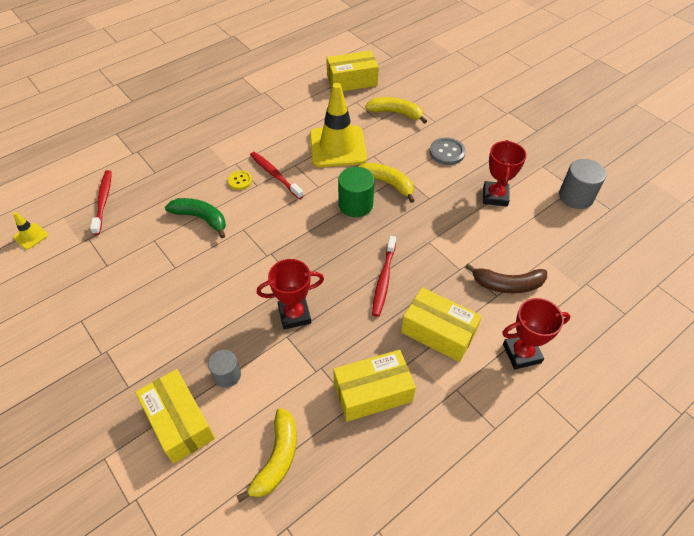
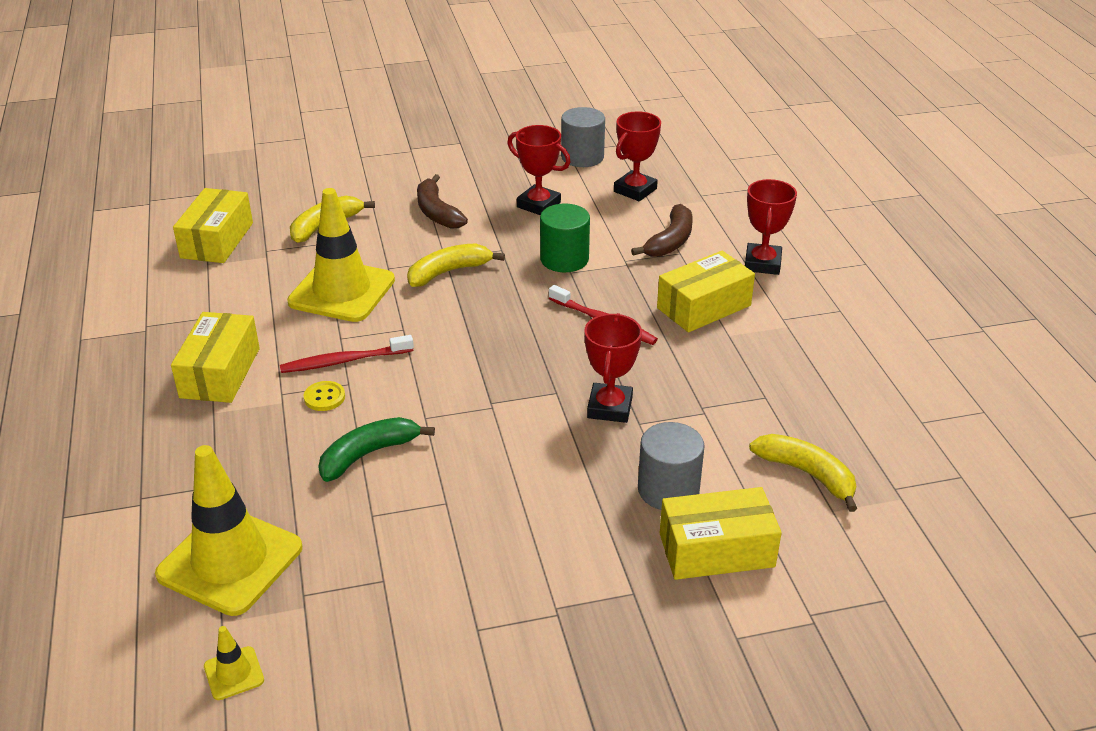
camera: 65 degrees left, 15 degrees down
red toothbrush [90,170,112,235] -> yellow traffic cone [155,445,302,616]
grey cylinder [208,350,241,388] -> grey cylinder [638,422,705,510], size x1.55
yellow box [333,350,416,422] -> yellow box moved to [171,312,260,403]
green cylinder [338,167,375,217] -> green cylinder moved to [540,204,590,272]
grey button [429,137,466,165] -> brown banana [417,174,468,229]
none -> red trophy [614,111,661,201]

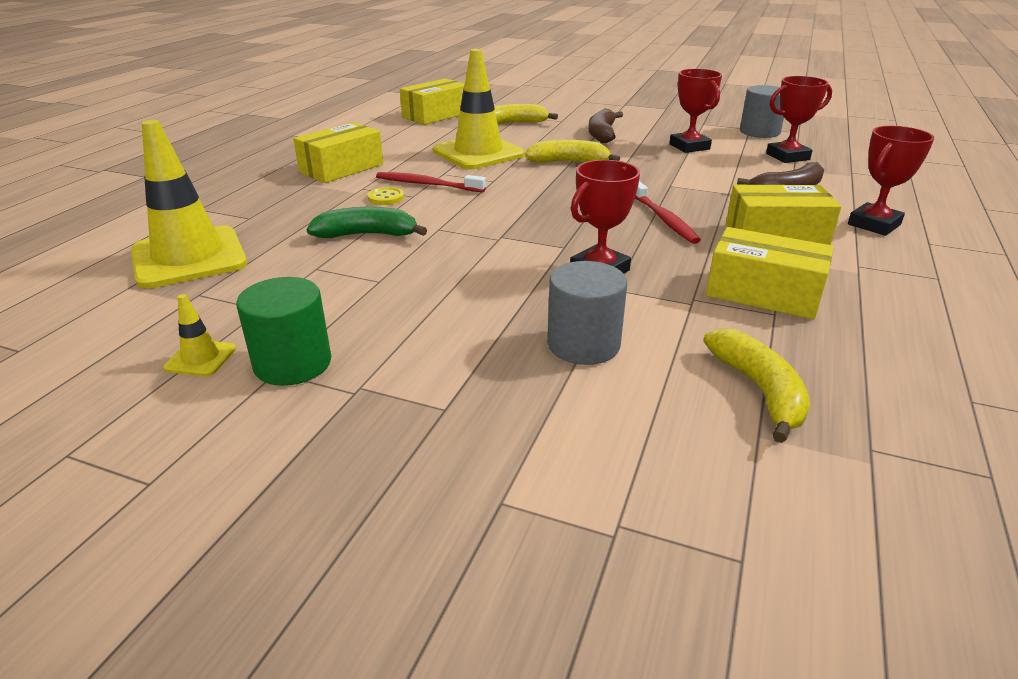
camera: 35 degrees right, 5 degrees down
yellow traffic cone [204,626,264,700] -> yellow traffic cone moved to [163,294,236,376]
green cylinder [540,204,590,272] -> green cylinder moved to [237,277,331,386]
yellow box [660,487,782,580] -> yellow box moved to [706,227,834,319]

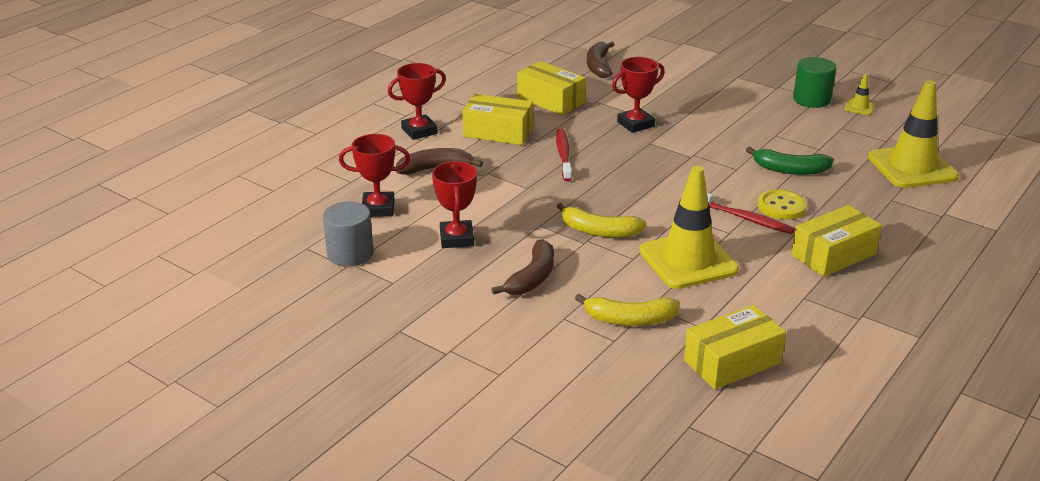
camera: 165 degrees left, 0 degrees up
yellow button [367,187,404,205] -> yellow button [758,189,807,220], size x1.52
grey cylinder [547,261,627,365] -> none
yellow banana [703,328,810,443] -> brown banana [587,42,615,78]

